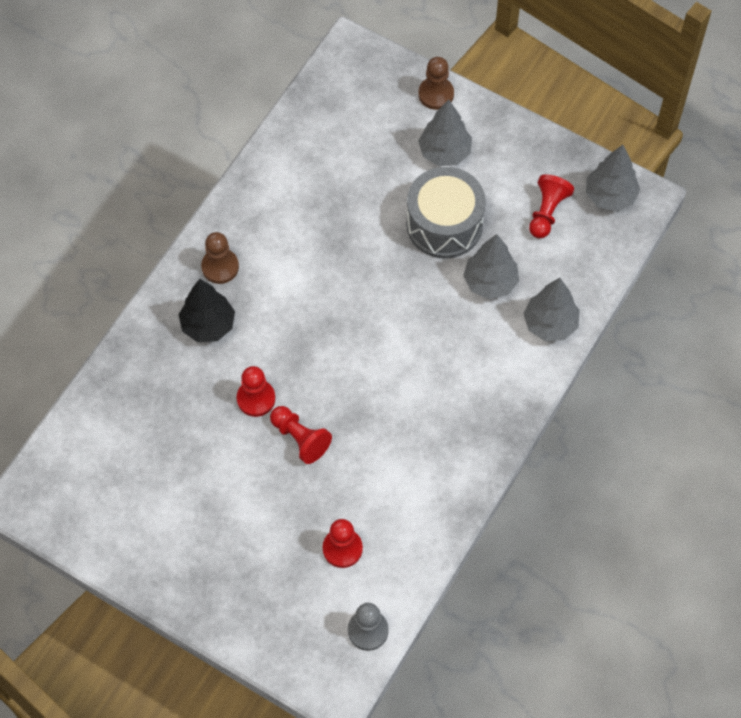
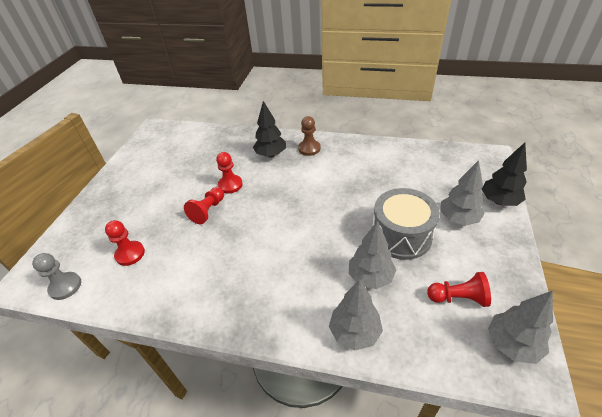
camera: 75 degrees right, 20 degrees down
brown pawn [418,57,454,110] -> black tree [482,142,527,206]

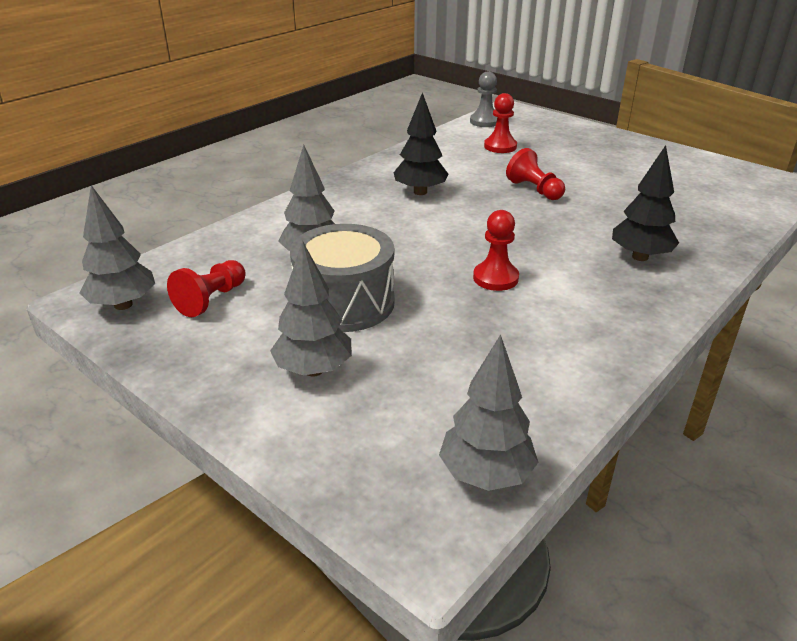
camera: 115 degrees right, 10 degrees down
red pawn [216,152,243,194] -> red pawn moved to [473,210,519,291]
brown pawn [298,116,321,156] -> none
grey tree [329,279,383,350] -> grey tree moved to [439,334,539,491]
black tree [482,142,527,206] -> black tree moved to [393,92,448,195]

